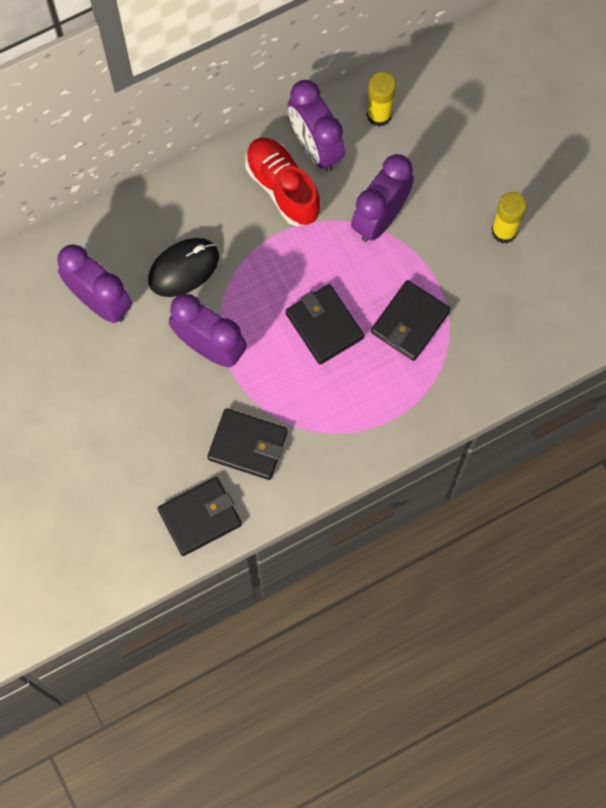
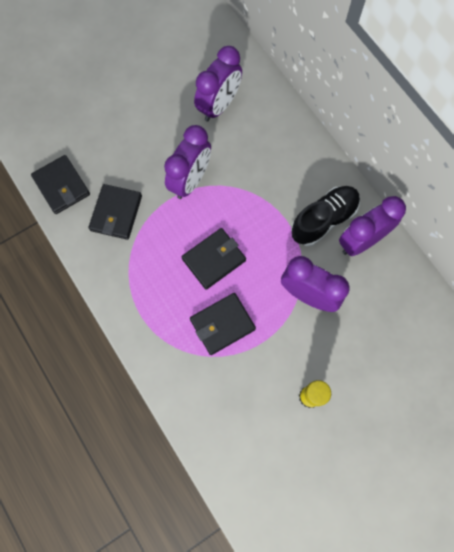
camera: 85 degrees right, 0 degrees up
black mouse [148,238,219,297] -> none
red shoe [245,138,321,226] -> black shoe [291,186,360,246]
yellow glue stick [367,72,396,127] -> none
black wallet [371,280,451,361] -> black wallet turned 60 degrees counterclockwise [190,293,256,355]

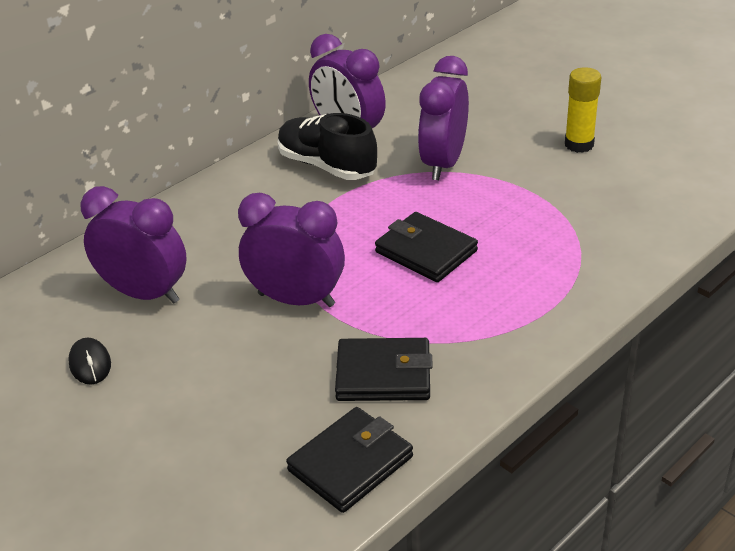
camera: 100 degrees left, 35 degrees down
black wallet [190,293,256,355] -> none
none -> black mouse [68,338,111,384]

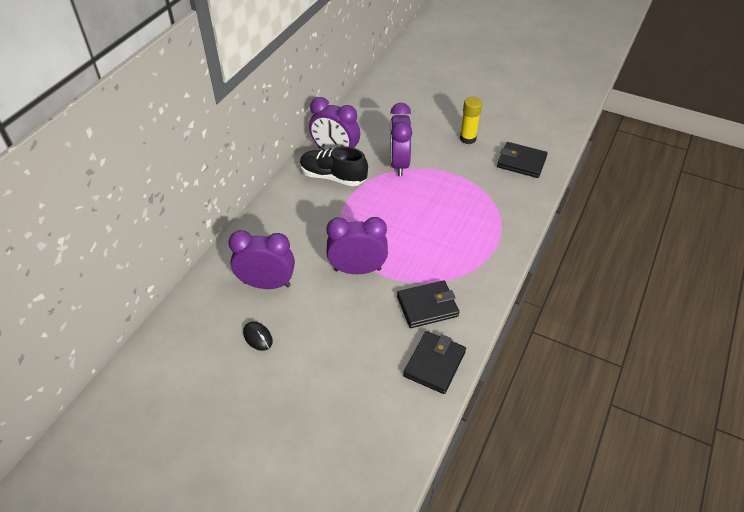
camera: 20 degrees left, 10 degrees up
black wallet [375,212,478,282] -> black wallet moved to [497,142,548,178]

